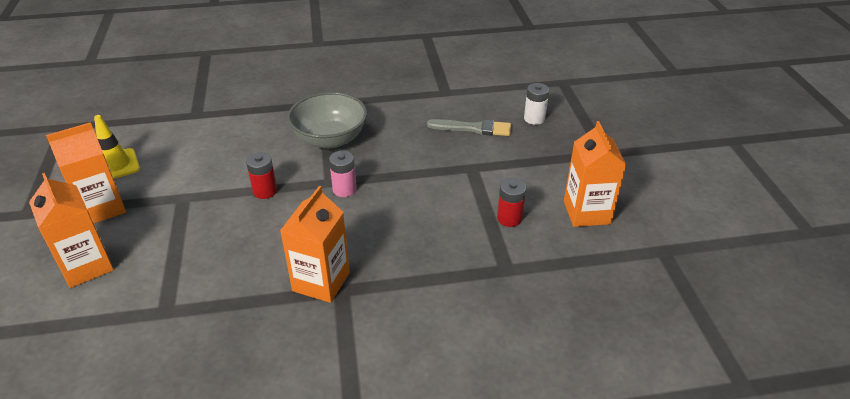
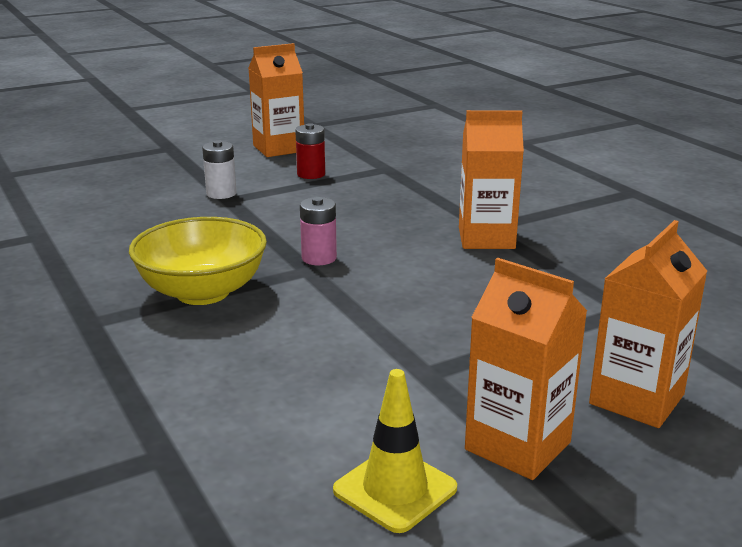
camera: 110 degrees left, 15 degrees down
red battery [246,152,277,199] -> none
grey bowl [287,92,367,149] -> yellow bowl [129,217,267,305]
grey brush [427,119,511,136] -> none
white battery [524,83,549,125] -> white battery moved to [202,140,236,199]

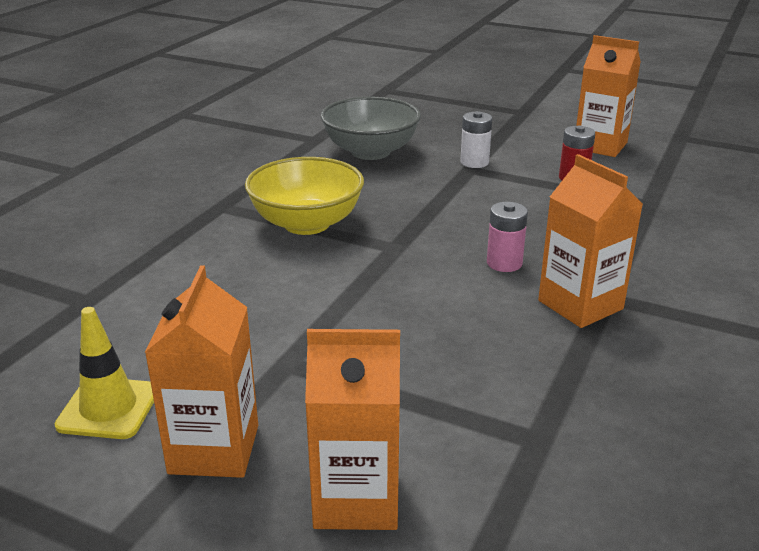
camera: 55 degrees right, 5 degrees up
pink battery [300,197,337,265] -> pink battery moved to [487,202,528,272]
none -> grey bowl [321,97,421,160]

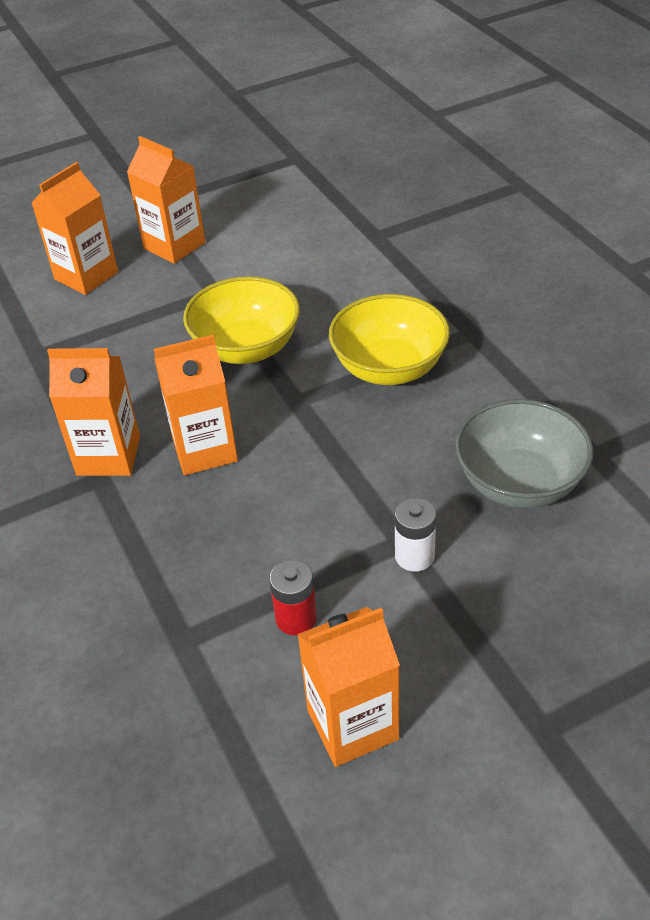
camera: 130 degrees right, 15 degrees up
yellow traffic cone [55,307,154,439] -> none
pink battery [487,202,528,272] -> orange carton [154,335,238,475]
none -> yellow bowl [183,276,300,364]

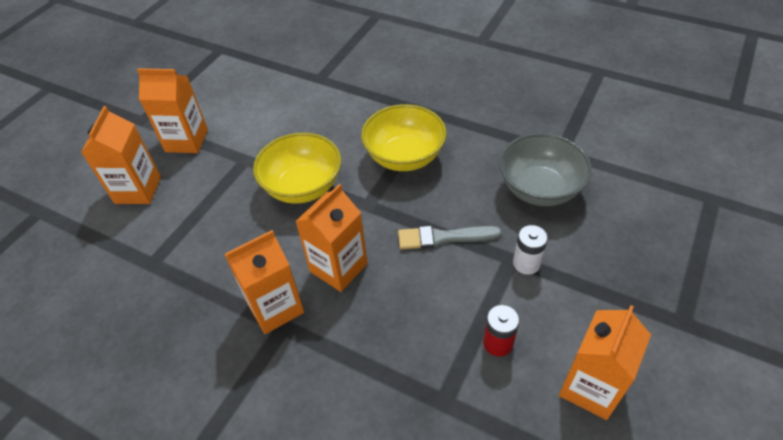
camera: 35 degrees left, 5 degrees up
none -> grey brush [398,226,502,249]

